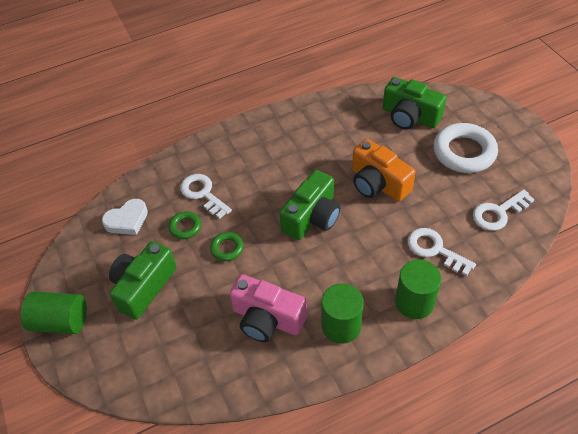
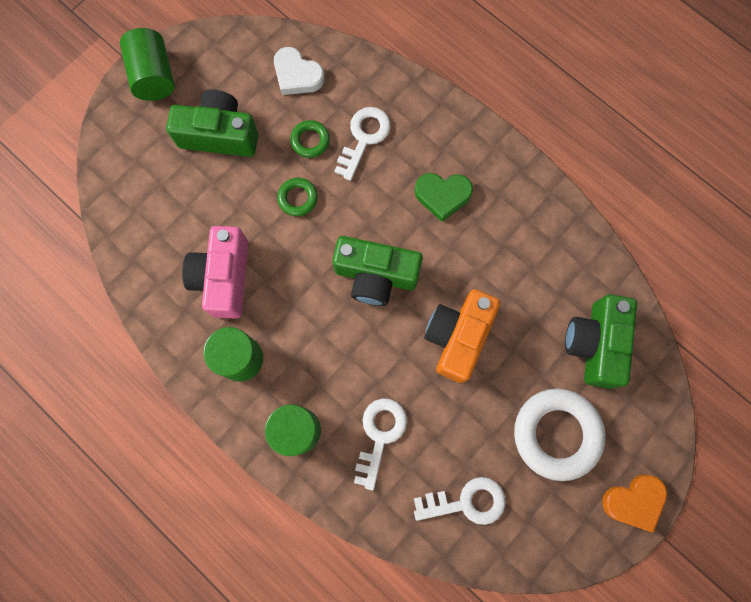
camera: 65 degrees right, 25 degrees up
white key [473,190,535,231] -> white key turned 135 degrees clockwise [414,477,506,525]
none -> green heart [415,173,473,222]
none -> orange heart [602,474,667,533]

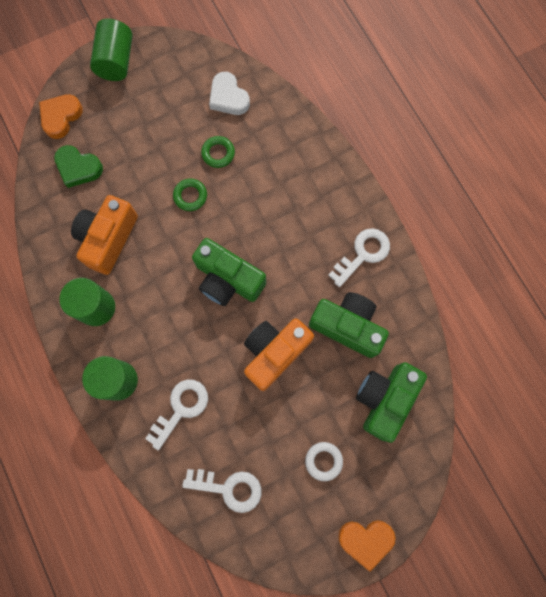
camera: 20 degrees right, 0 degrees up
green camera [166,90,258,157] -> green camera moved to [309,292,389,358]
pink camera [182,226,248,319] -> orange camera [71,195,138,275]
white key [334,107,391,181] -> white key moved to [328,228,390,287]
green heart [415,173,473,222] -> green heart moved to [54,145,103,188]
white ring [514,389,605,481] -> white ring [305,442,343,481], size x0.49
none -> orange heart [39,94,83,139]

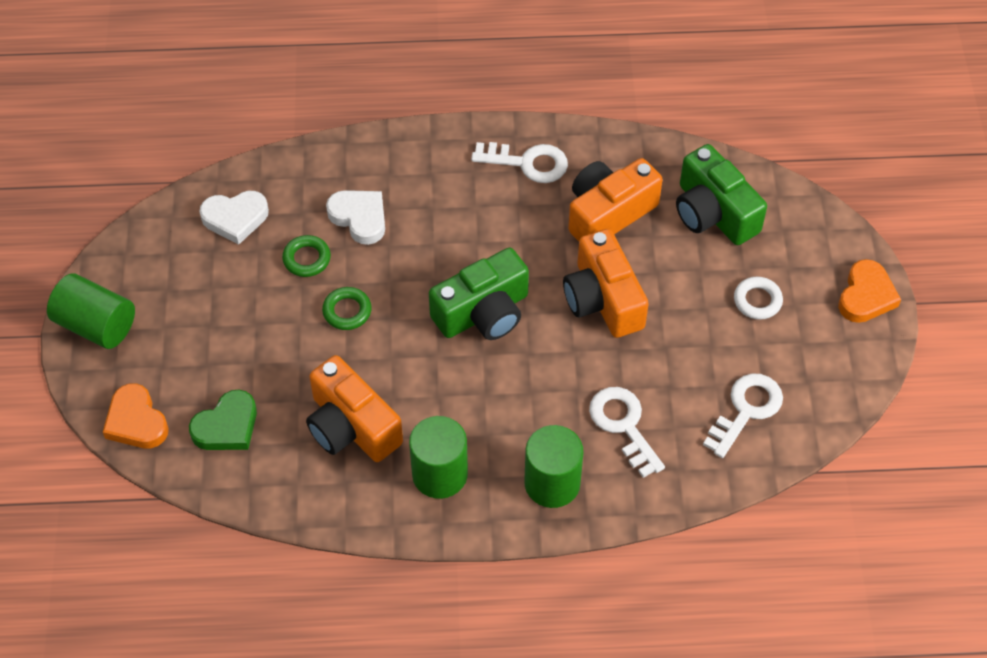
camera: 65 degrees left, 20 degrees down
green camera [309,292,389,358] -> orange camera [568,158,663,241]
white key [328,228,390,287] -> white key turned 120 degrees clockwise [471,142,568,183]
none -> white heart [326,190,385,245]

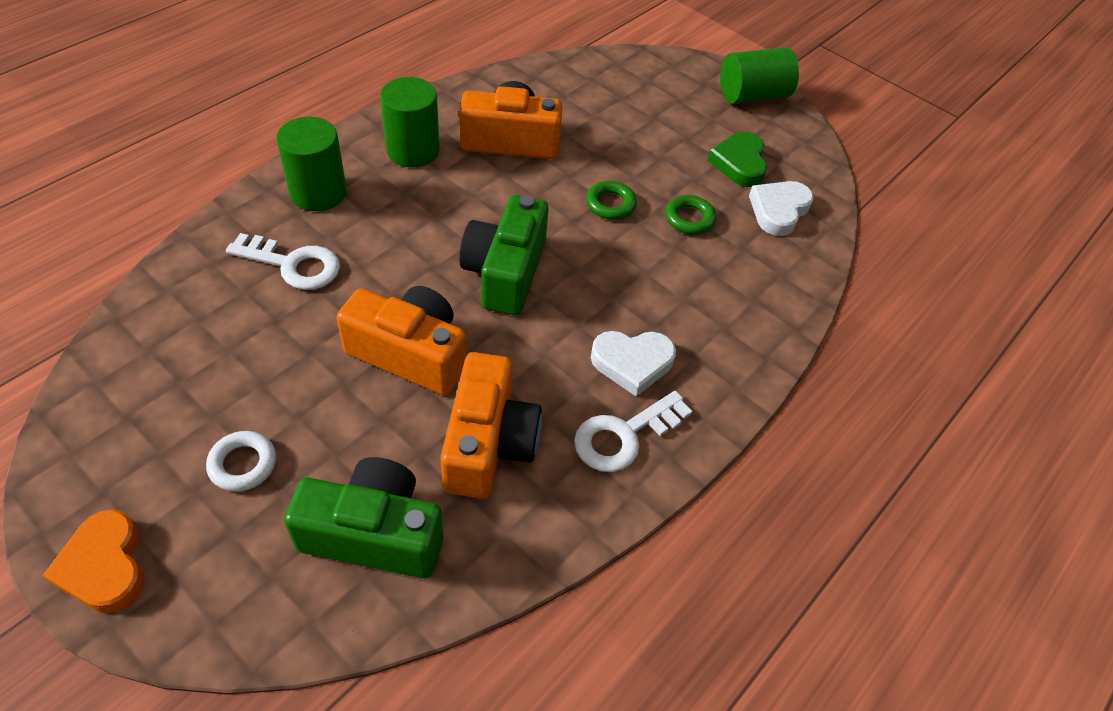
camera: 130 degrees right, 5 degrees down
orange heart [103,383,169,448] -> none
green heart [189,390,257,450] -> green heart moved to [707,131,767,187]
white heart [326,190,385,245] -> white heart moved to [591,331,676,396]
white key [703,374,783,458] -> none

